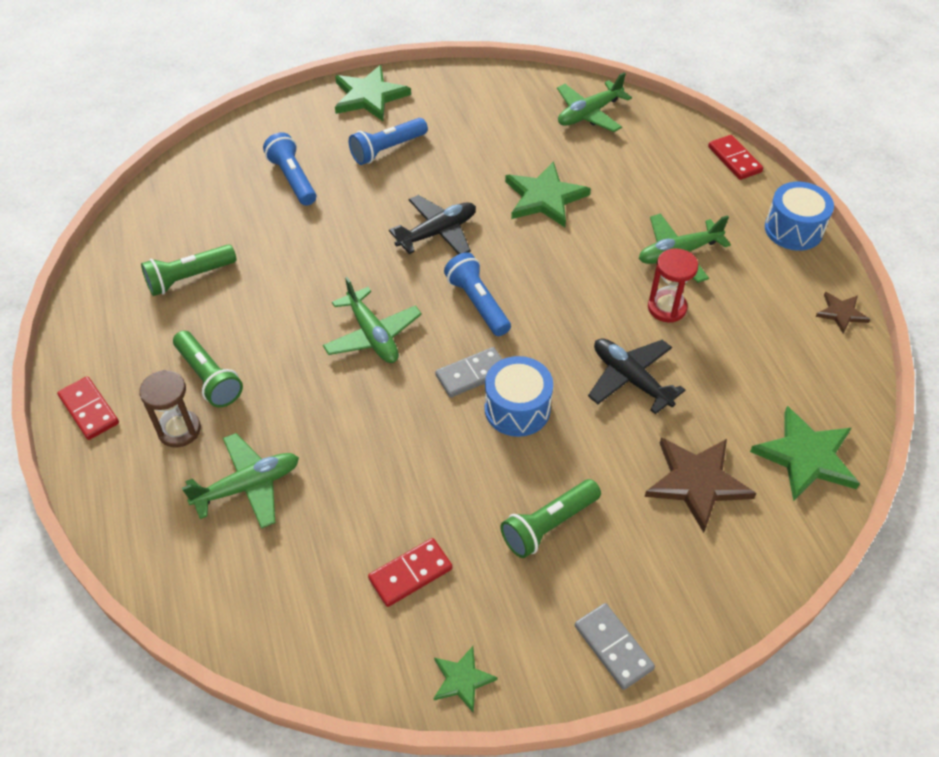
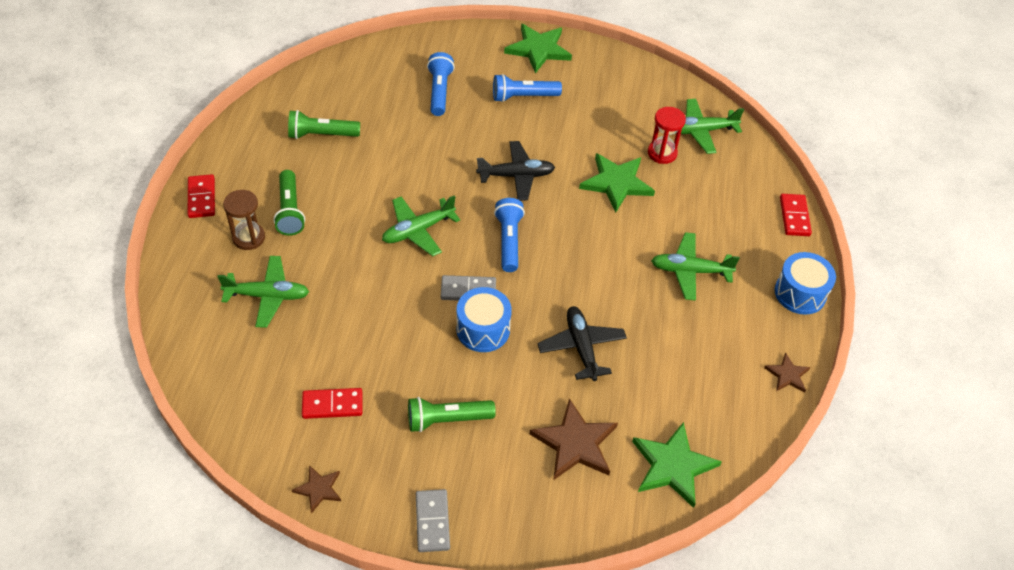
camera: 25 degrees right, 0 degrees up
green plane [323,277,422,363] -> green plane turned 60 degrees clockwise [382,195,460,256]
green star [434,646,498,713] -> brown star [292,465,341,514]
red hourglass [648,248,698,323] -> red hourglass moved to [648,107,686,164]

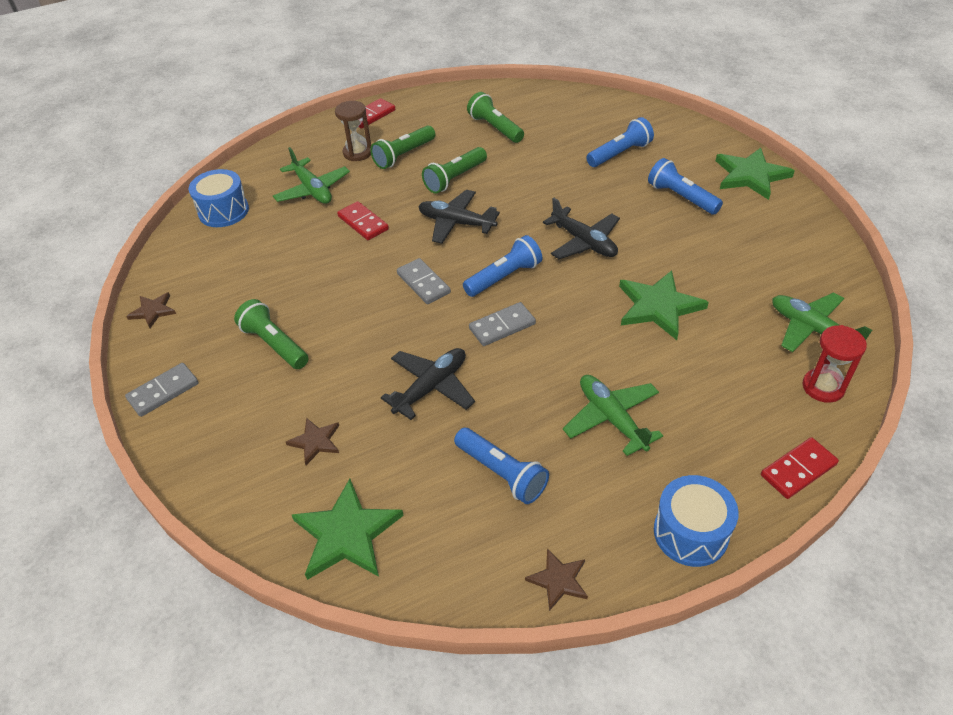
camera: 60 degrees right, 5 degrees down
red domino [302,388,362,419] -> red domino moved to [337,201,389,240]
green plane [382,195,460,256] -> black plane [418,190,500,244]
blue drum [456,287,512,352] -> blue drum moved to [189,169,249,227]
brown star [529,398,618,480] -> brown star [286,418,339,465], size x0.54
red hourglass [648,107,686,164] -> red hourglass moved to [802,325,867,403]
none -> green flashlight [422,147,487,194]
none -> blue flashlight [454,428,549,504]
none -> grey domino [469,302,536,346]

